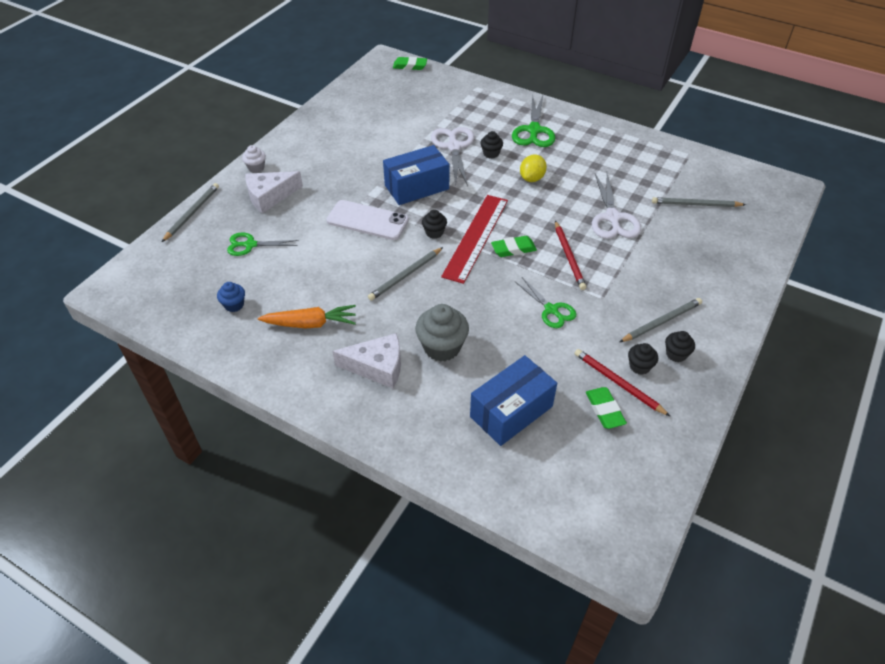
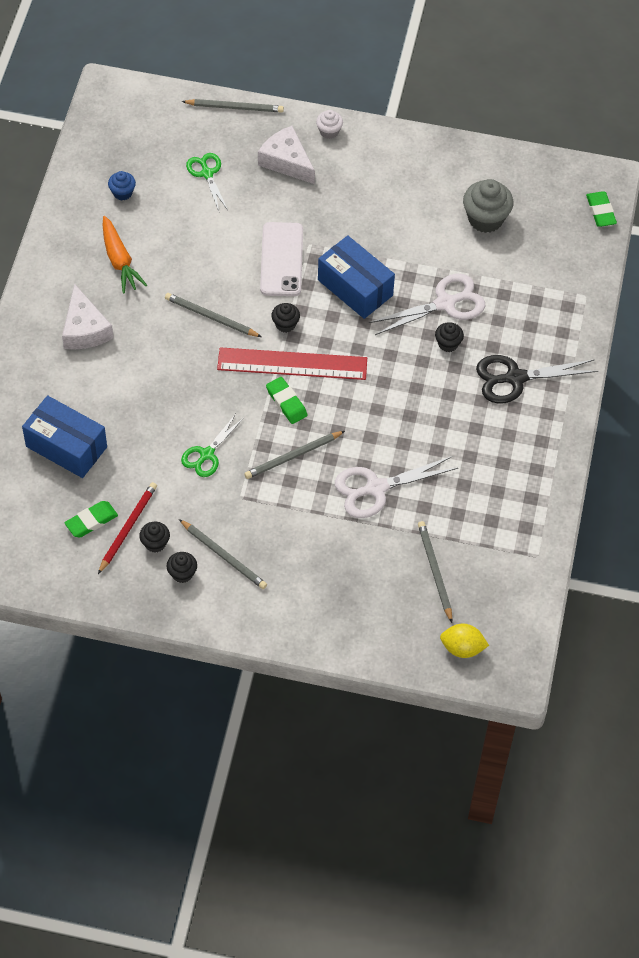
camera: 70 degrees right, 10 degrees up
grey cupcake [415,304,469,362] -> grey cupcake moved to [463,179,513,233]
green scissors [512,95,555,147] -> black scissors [476,355,598,404]
yellow lemon [520,154,547,182] -> yellow lemon moved to [440,624,489,658]
red pencil [555,221,586,290] -> grey pencil [244,431,345,479]

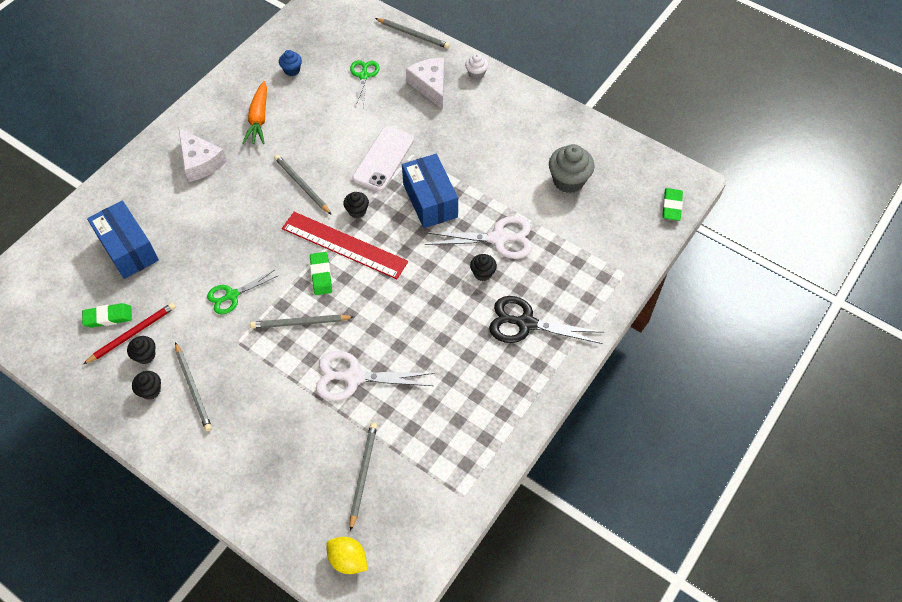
camera: 25 degrees right, 0 degrees up
white cheese [62,283,114,350] -> white cheese turned 45 degrees counterclockwise [179,128,227,182]

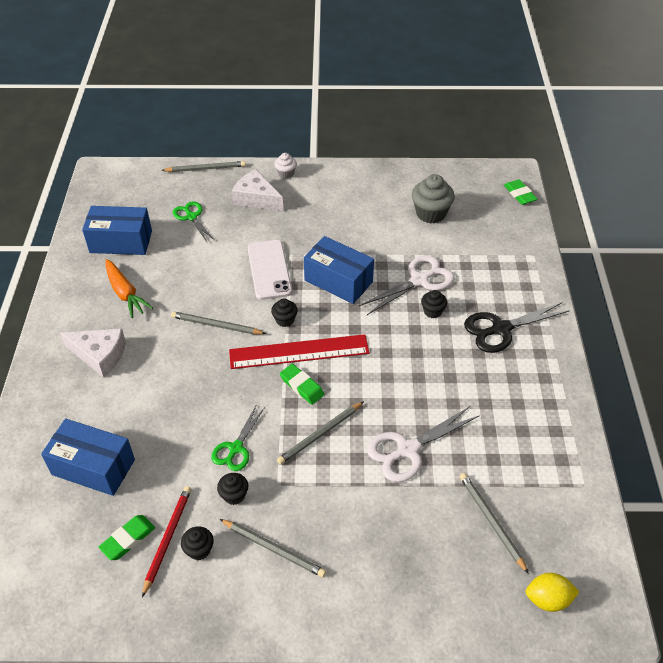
camera: 35 degrees left, 10 degrees down
black cupcake [132,371,161,400] -> black cupcake moved to [217,473,248,505]
blue cupcake [279,50,302,76] -> blue box [82,206,152,255]

